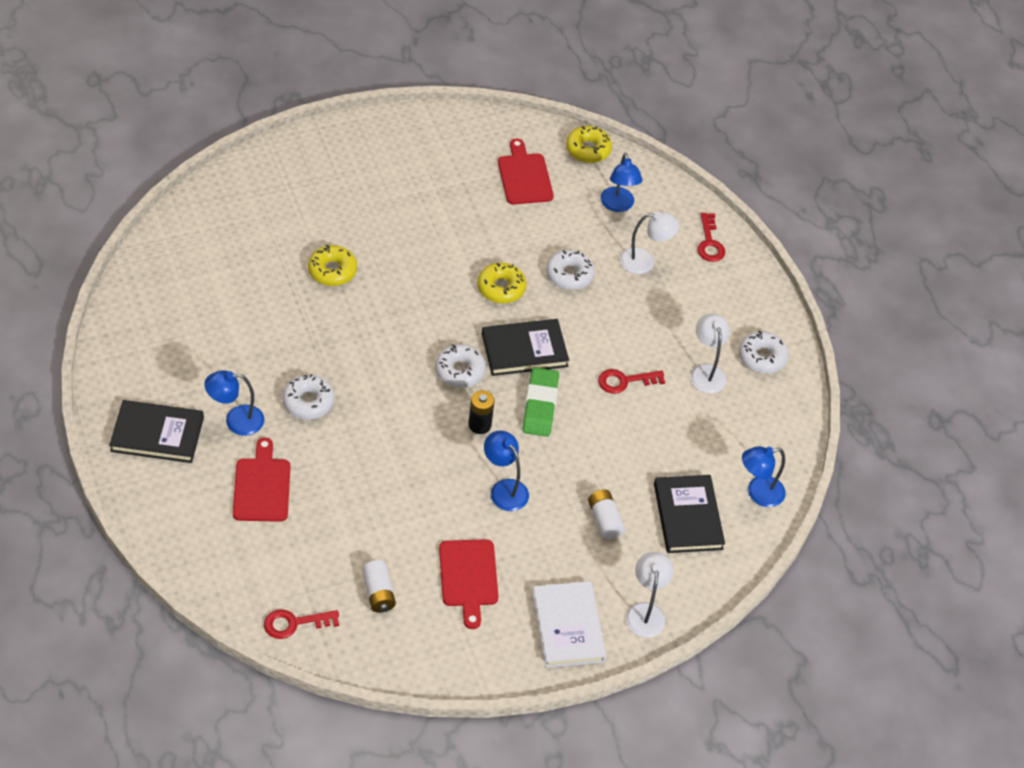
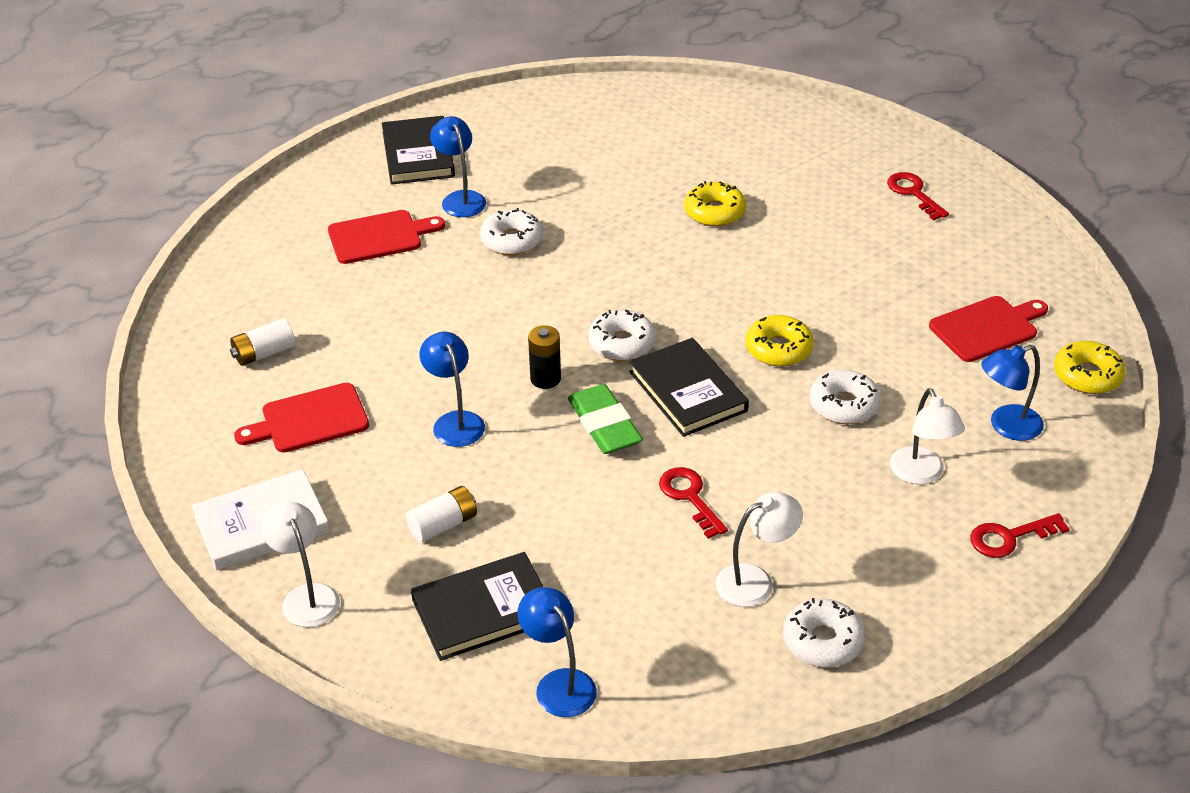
camera: 80 degrees right, 10 degrees down
red key [264,609,339,639] -> red key moved to [887,172,949,221]
blue lamp [484,430,529,511] -> blue lamp turned 60 degrees counterclockwise [420,332,485,447]
green eraser [522,367,559,437] -> green eraser turned 75 degrees clockwise [568,384,643,454]
white lamp [625,552,673,637] -> white lamp turned 105 degrees counterclockwise [261,502,340,627]

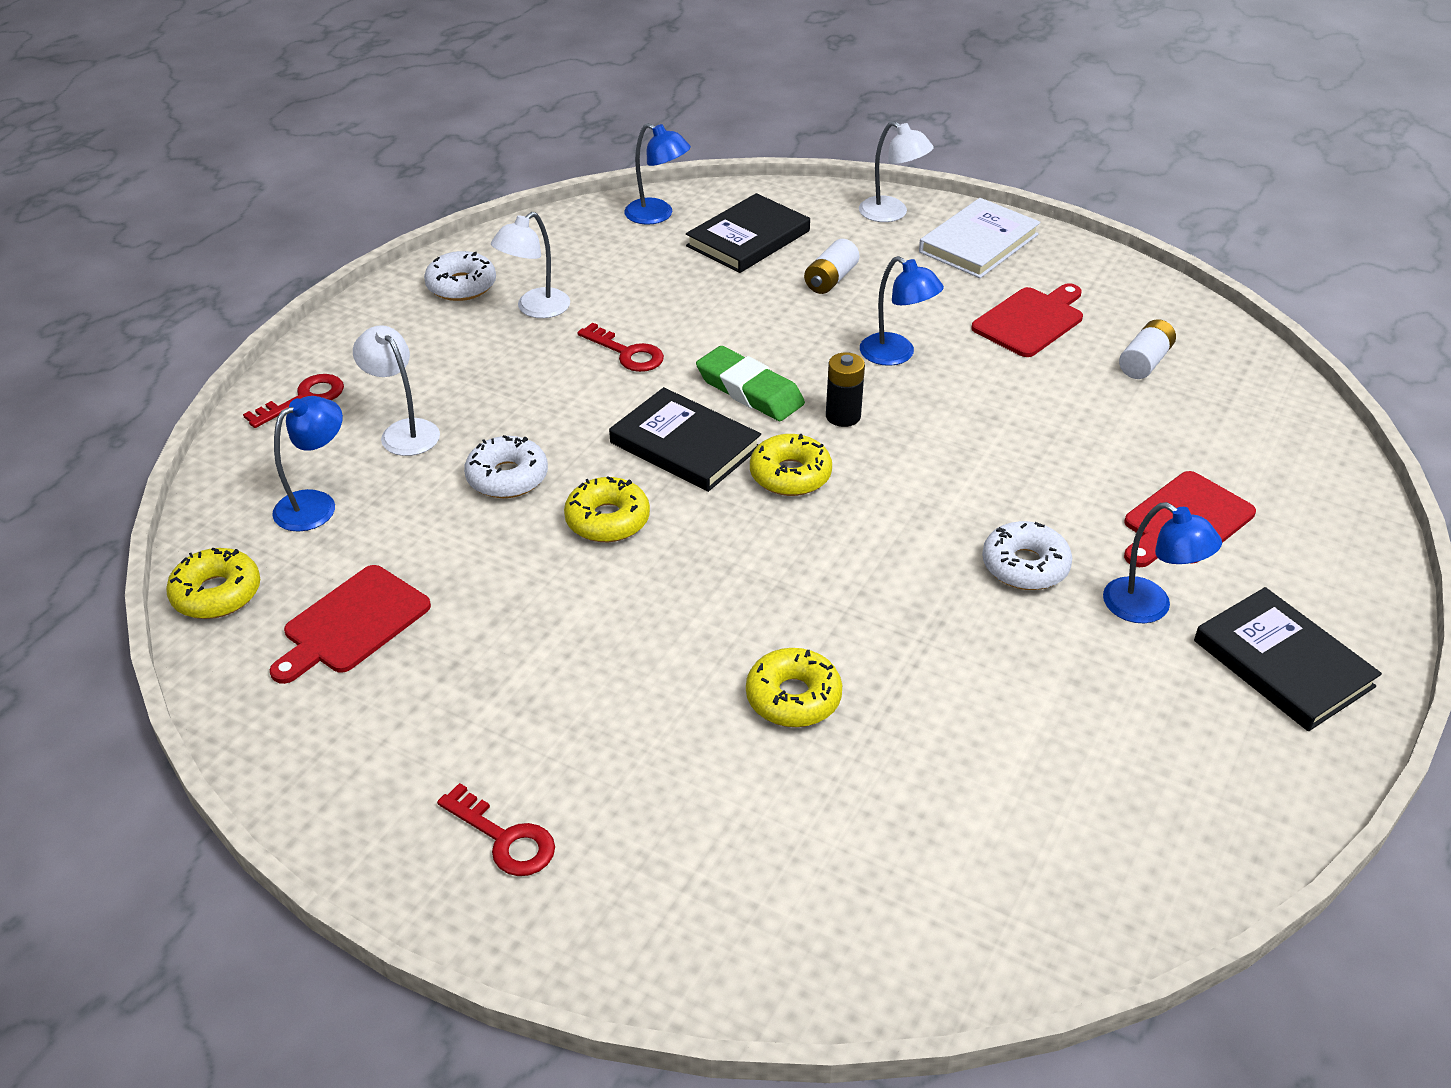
camera: 155 degrees right, 0 degrees up
white donut [588,310,656,361] -> yellow donut [750,434,832,496]

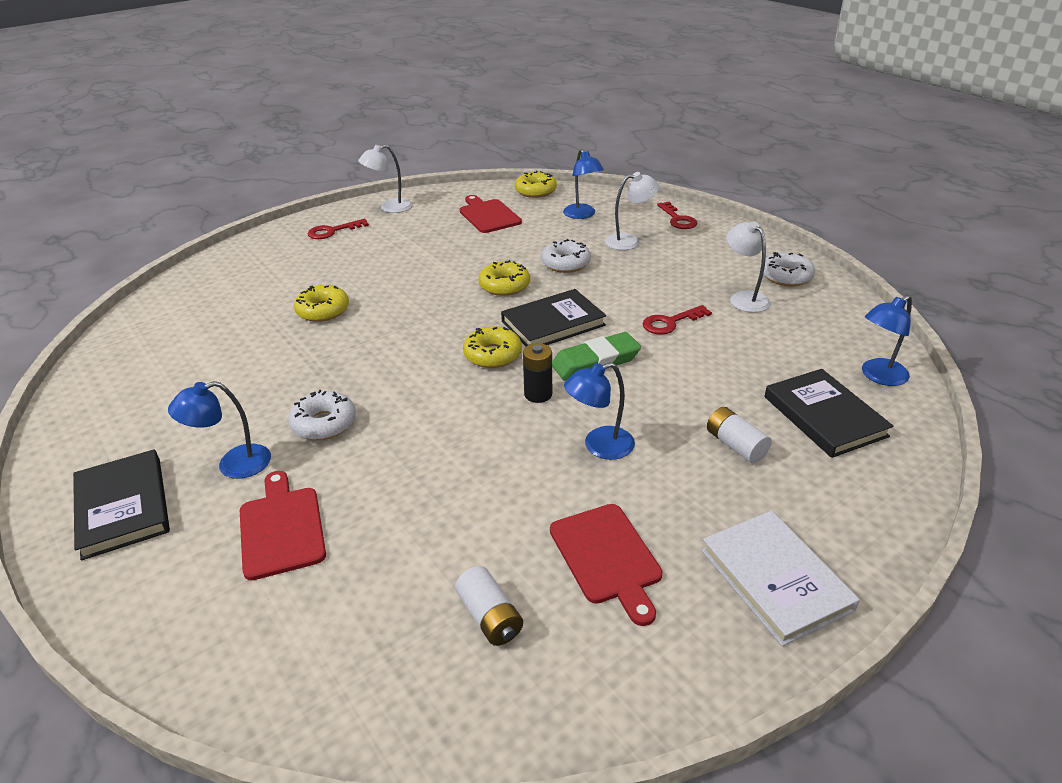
camera: 115 degrees right, 5 degrees down
white lamp [859,121,934,222] -> white lamp moved to [358,145,412,213]
black book [1194,587,1382,731] -> black book turned 75 degrees clockwise [73,449,170,561]

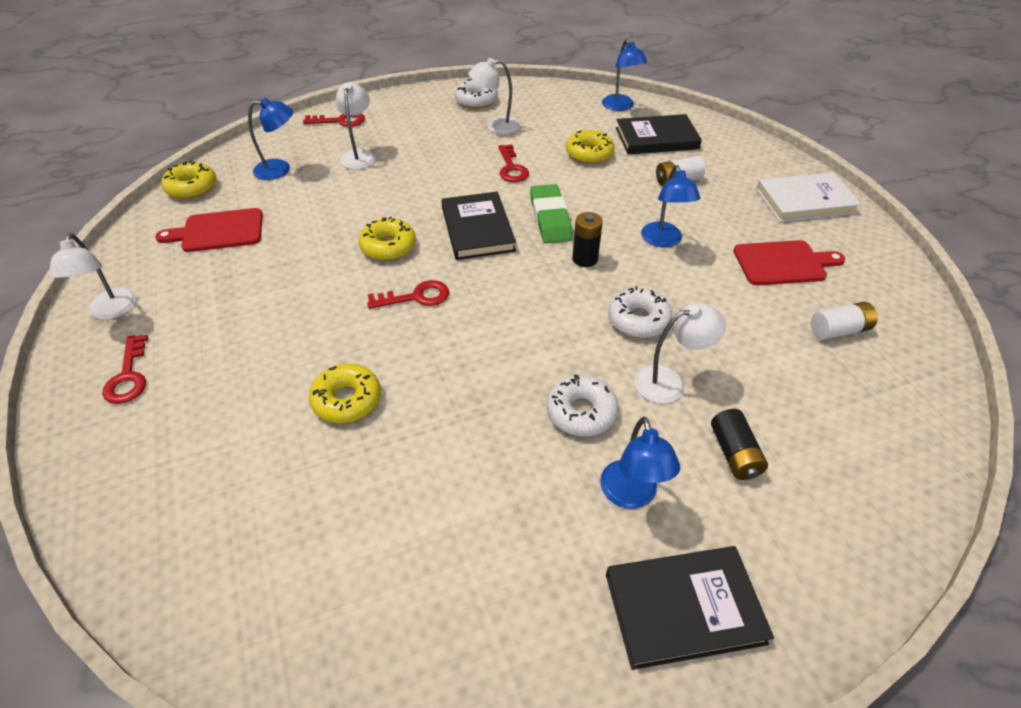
camera: 75 degrees left, 10 degrees up
red cutting board [240,471,326,580] -> black battery [711,409,768,480]
yellow donut [463,326,522,368] -> yellow donut moved to [566,130,615,164]
white donut [541,239,591,273] -> white donut moved to [608,286,672,338]
none -> red key [367,280,449,309]
none -> white lamp [635,303,726,404]

